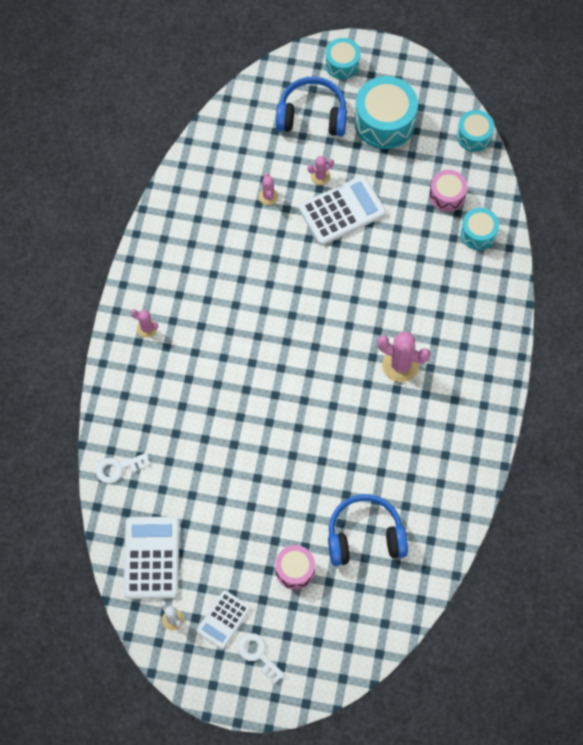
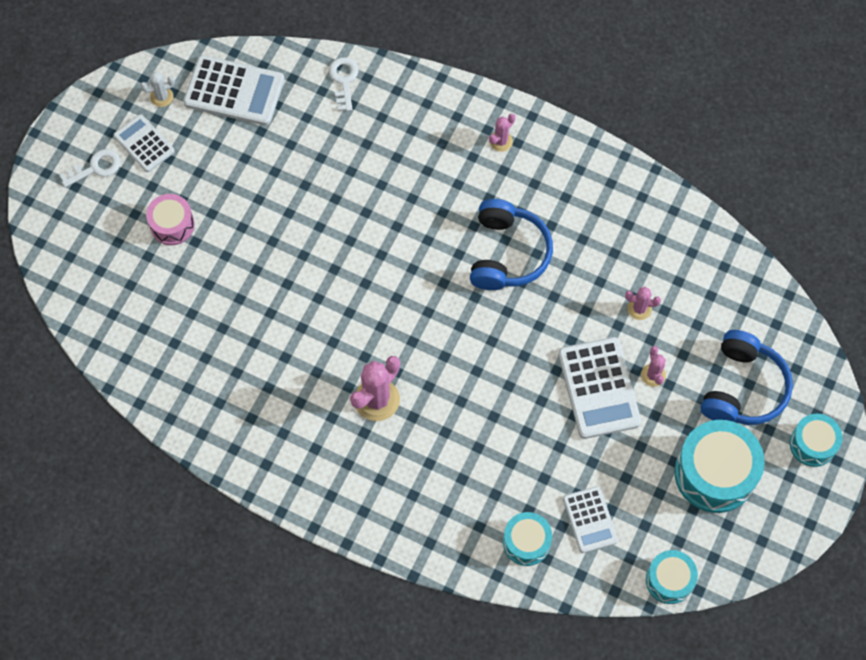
camera: 105 degrees right, 0 degrees up
blue headphones [328,494,408,566] -> blue headphones moved to [470,199,553,290]
pink drum [429,170,467,212] -> white calculator [563,486,618,553]

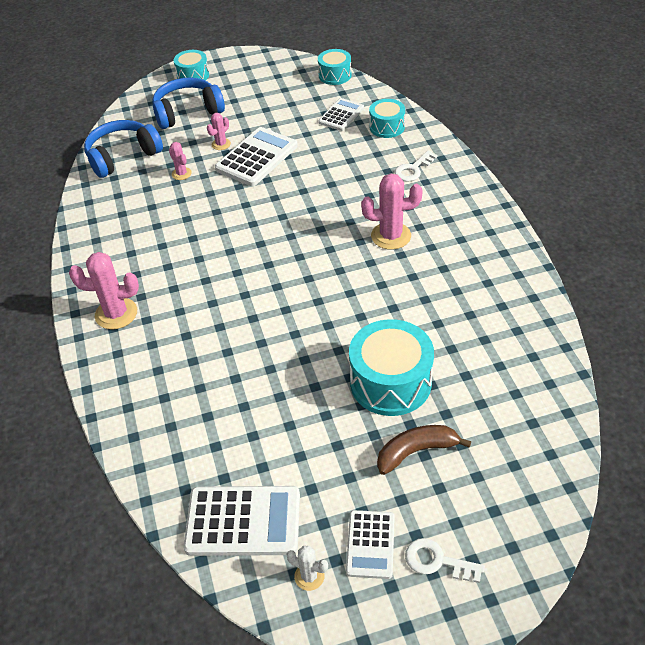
camera: 130 degrees left, 20 degrees down
pink drum [146,194,195,245] -> brown banana [377,425,471,475]
white calculator [183,55,285,126] -> white calculator turned 120 degrees clockwise [183,486,300,556]
white key [329,57,359,111] -> white key moved to [394,150,438,182]
blue headphones [470,199,553,290] -> blue headphones moved to [84,120,163,178]
pink cactus [489,114,515,152] -> pink cactus [69,252,139,330], size x1.83
turquoise drum [675,420,765,513] -> turquoise drum moved to [349,319,434,416]

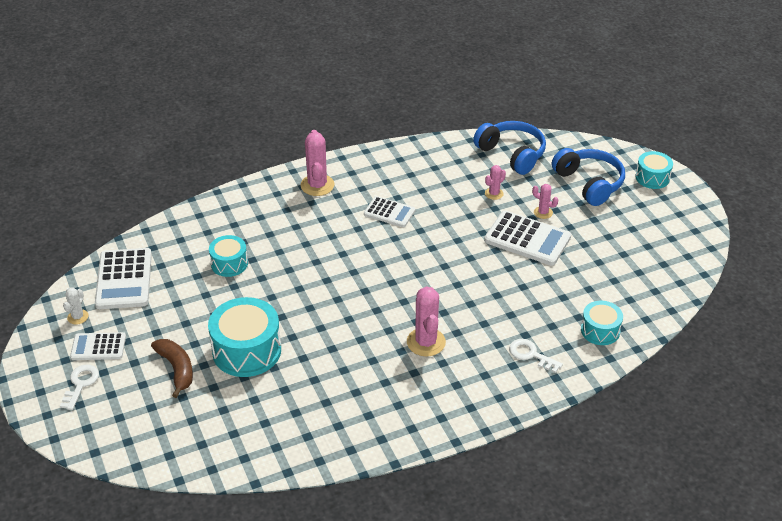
camera: 80 degrees right, 5 degrees down
turquoise drum [318,49,351,85] -> turquoise drum moved to [209,235,248,277]
white calculator [318,98,364,131] -> white calculator moved to [364,196,415,227]

